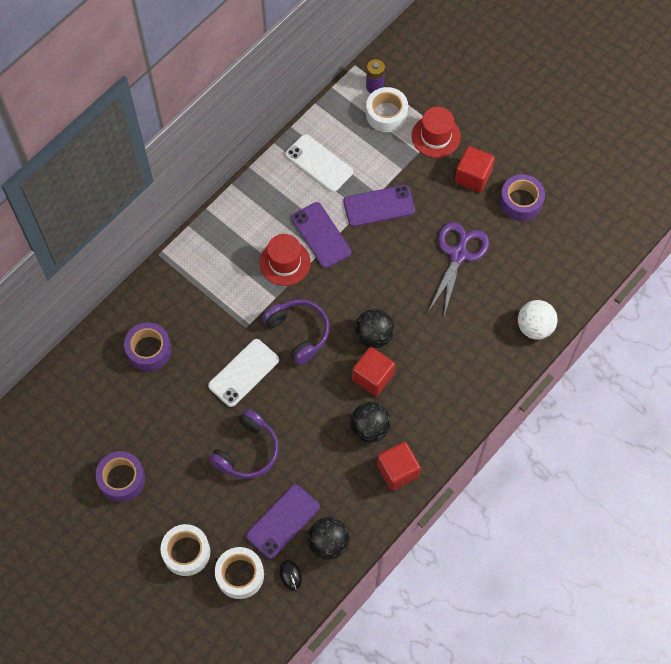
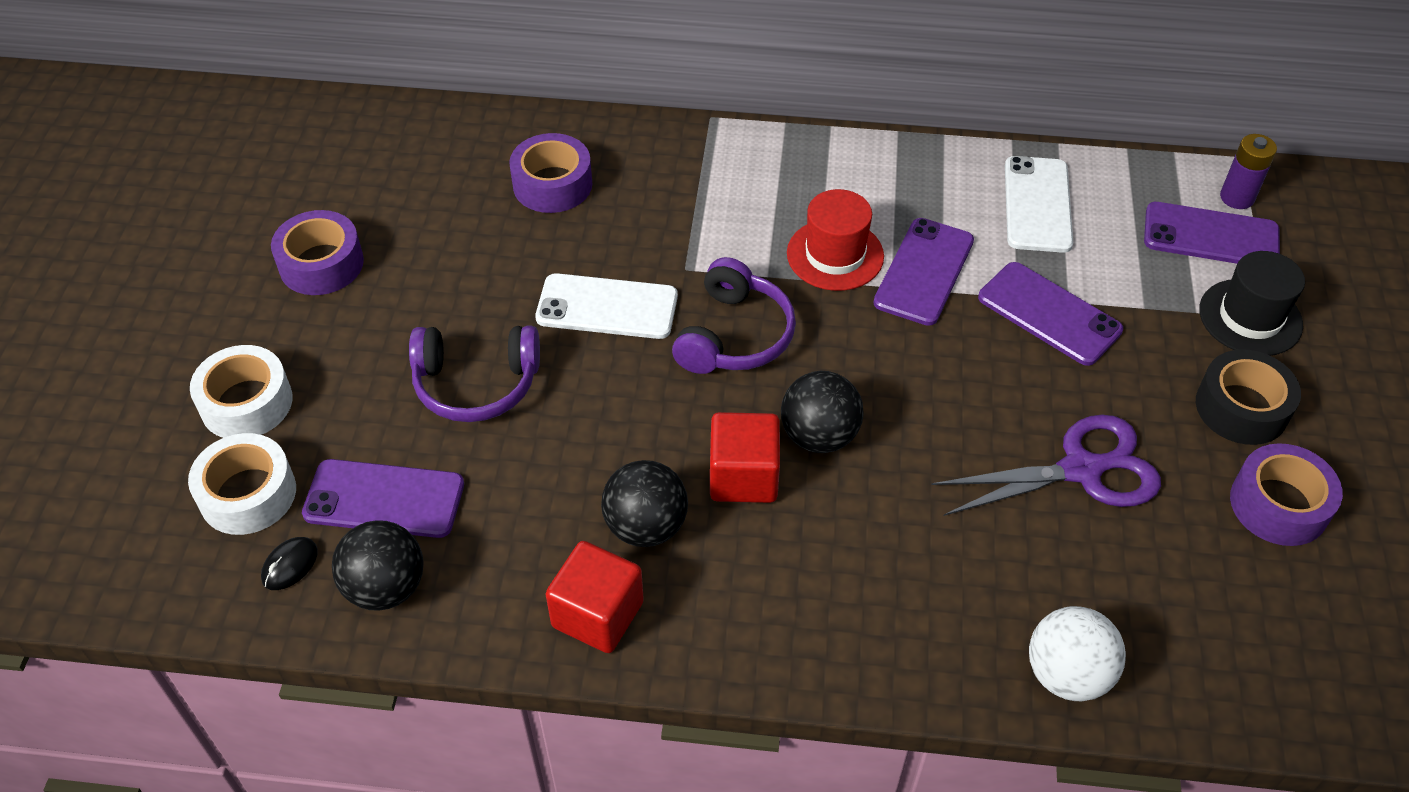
camera: 55 degrees right, 15 degrees down
white tape [366,87,408,132] -> purple phone [1144,202,1280,264]
red hat [412,107,461,158] -> black hat [1199,251,1305,356]
red cube [455,146,495,192] -> black tape [1196,349,1301,445]

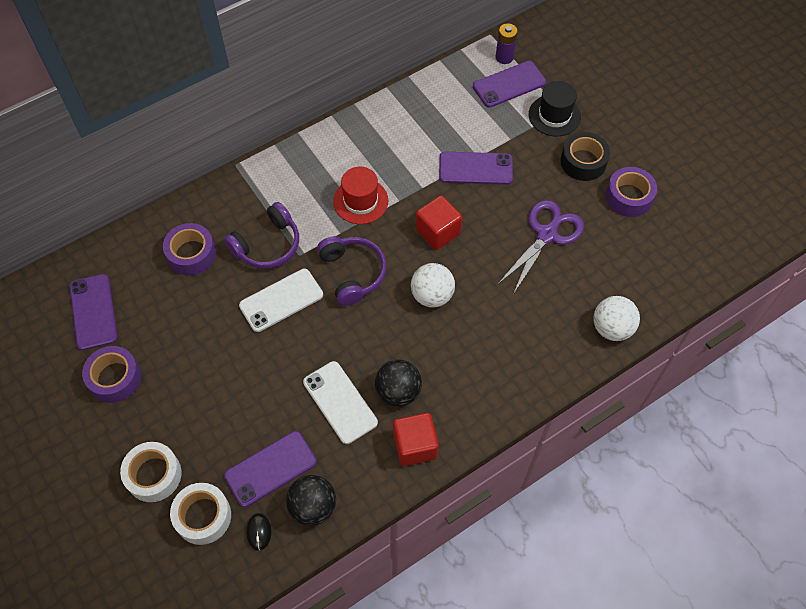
camera: 40 degrees left, 10 degrees up
purple headphones [409,326,540,422] -> purple headphones moved to [224,202,299,269]
red cube [710,412,780,503] -> red cube moved to [416,195,462,250]
black ball [781,371,864,453] -> white ball [411,263,455,308]
purple phone [874,218,974,326] -> purple phone moved to [69,274,118,350]
white phone [1005,156,1073,253] -> white phone moved to [303,361,378,444]

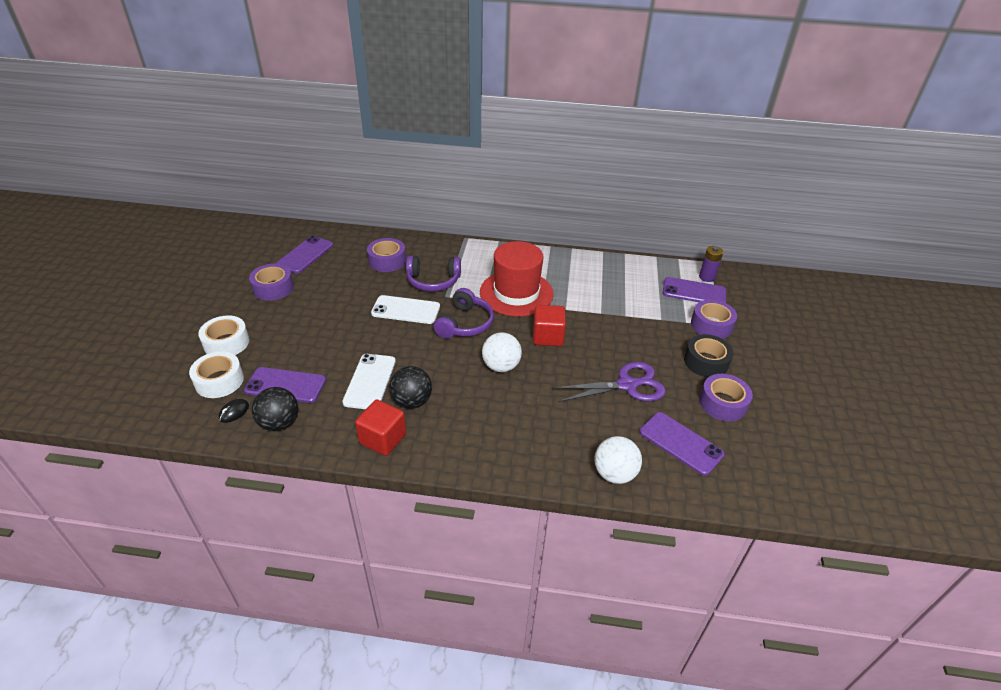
camera: 40 degrees right, 20 degrees down
red hat [333,167,388,224] -> red hat [480,241,554,317], size x1.61
purple phone [439,152,513,185] -> purple phone moved to [640,412,725,476]
black hat [529,81,581,137] -> purple tape [691,299,737,339]

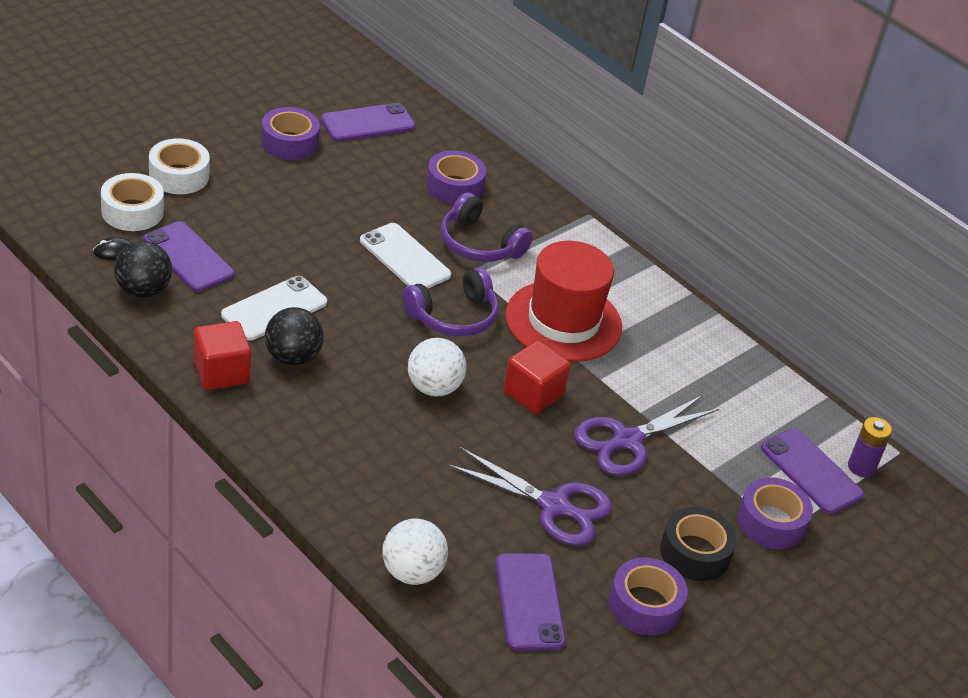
camera: 35 degrees right, 0 degrees up
none -> purple scissors [574,395,719,476]

